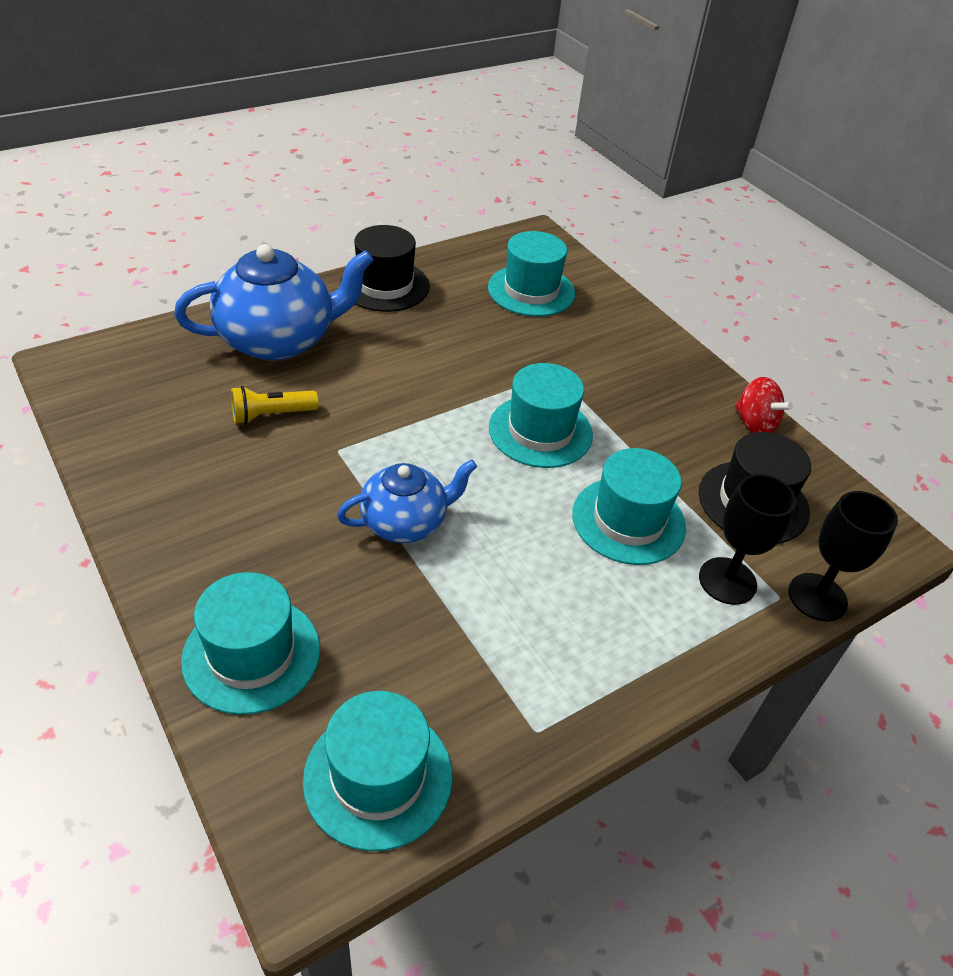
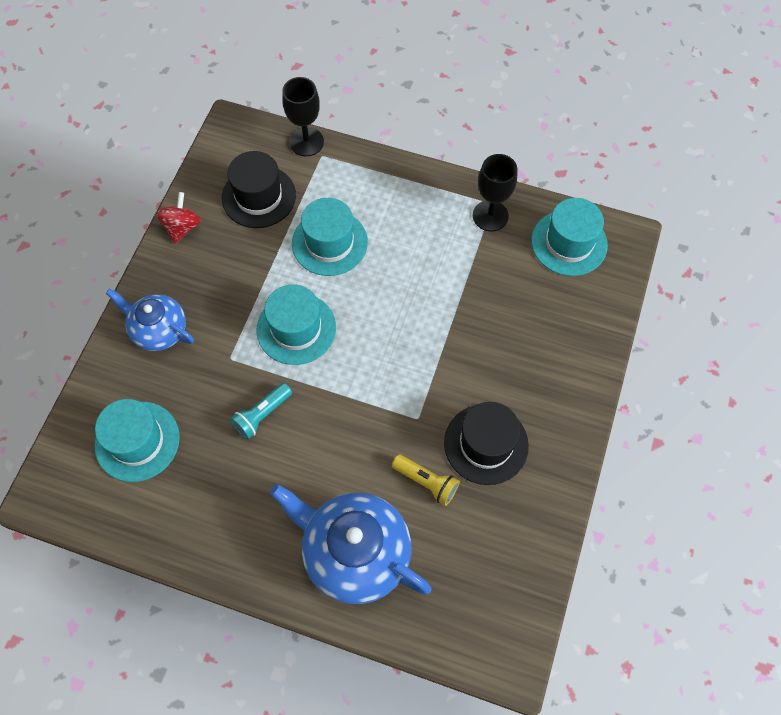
camera: 125 degrees left, 20 degrees up
turquoise hat [181,572,320,715] -> none
blue teapot [337,459,477,543] -> blue teapot moved to [106,289,194,351]
black hat [340,225,430,312] -> black hat moved to [444,402,529,485]
black goblet [699,474,796,605] -> black goblet moved to [473,154,517,231]
none -> turquoise flashlight [230,383,292,440]

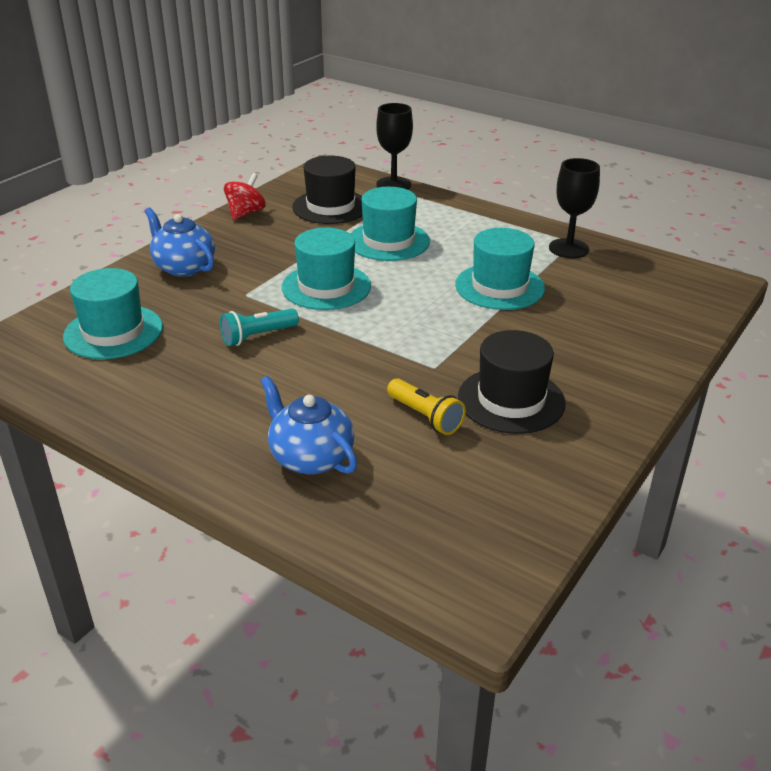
camera: 15 degrees right, 30 degrees down
blue teapot [270,484,432,604] -> blue teapot [260,376,357,475], size x0.61
turquoise hat [531,198,608,276] -> turquoise hat moved to [455,228,545,310]

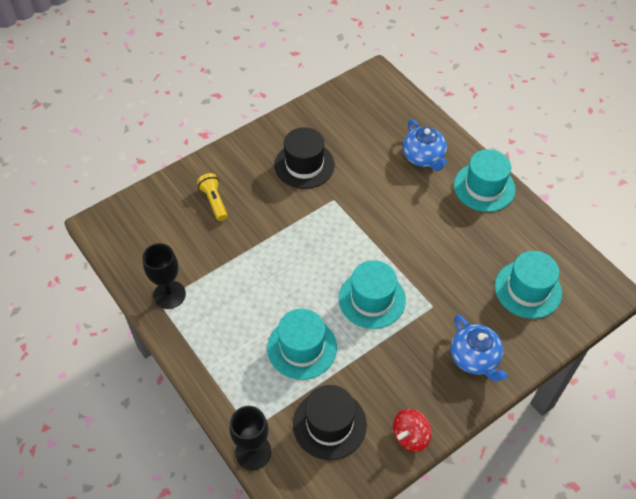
camera: 160 degrees left, 20 degrees up
turquoise flashlight [220,308,299,346] -> none
yellow flashlight [387,378,466,435] -> yellow flashlight moved to [197,173,228,221]
turquoise hat [455,228,545,310] -> turquoise hat moved to [454,149,516,212]

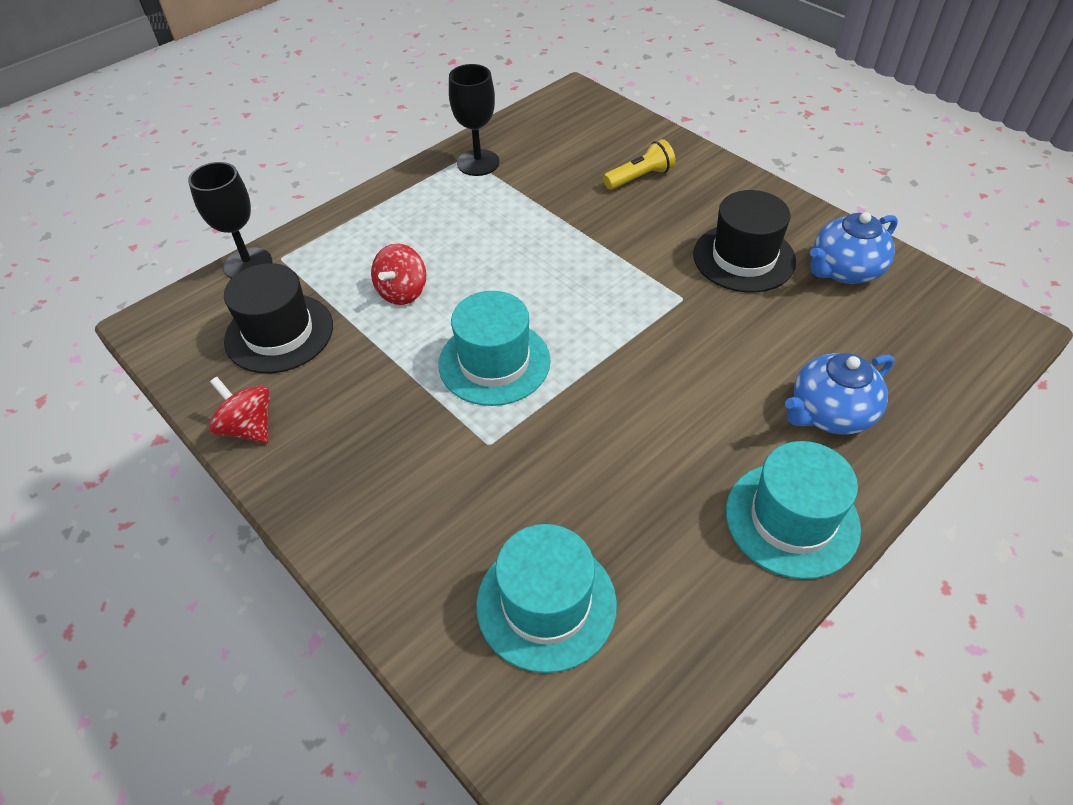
camera: 85 degrees right, 5 degrees down
turquoise hat [267,309,337,380] -> red spinning top [371,243,426,305]
blue teapot [451,315,508,382] -> blue teapot moved to [810,212,898,284]

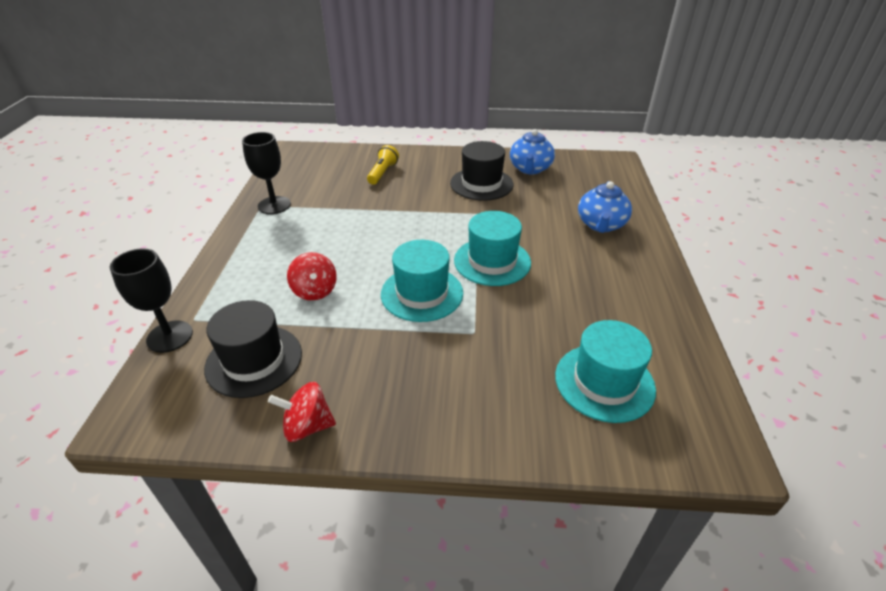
camera: 45 degrees left, 10 degrees down
turquoise hat [726,441,861,579] -> turquoise hat moved to [454,211,531,286]

